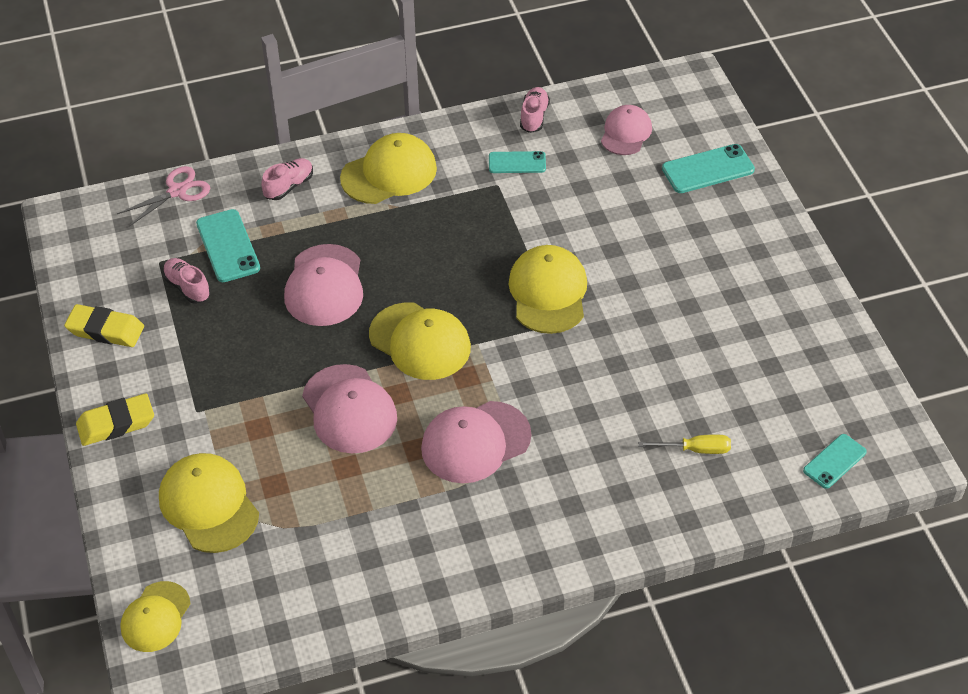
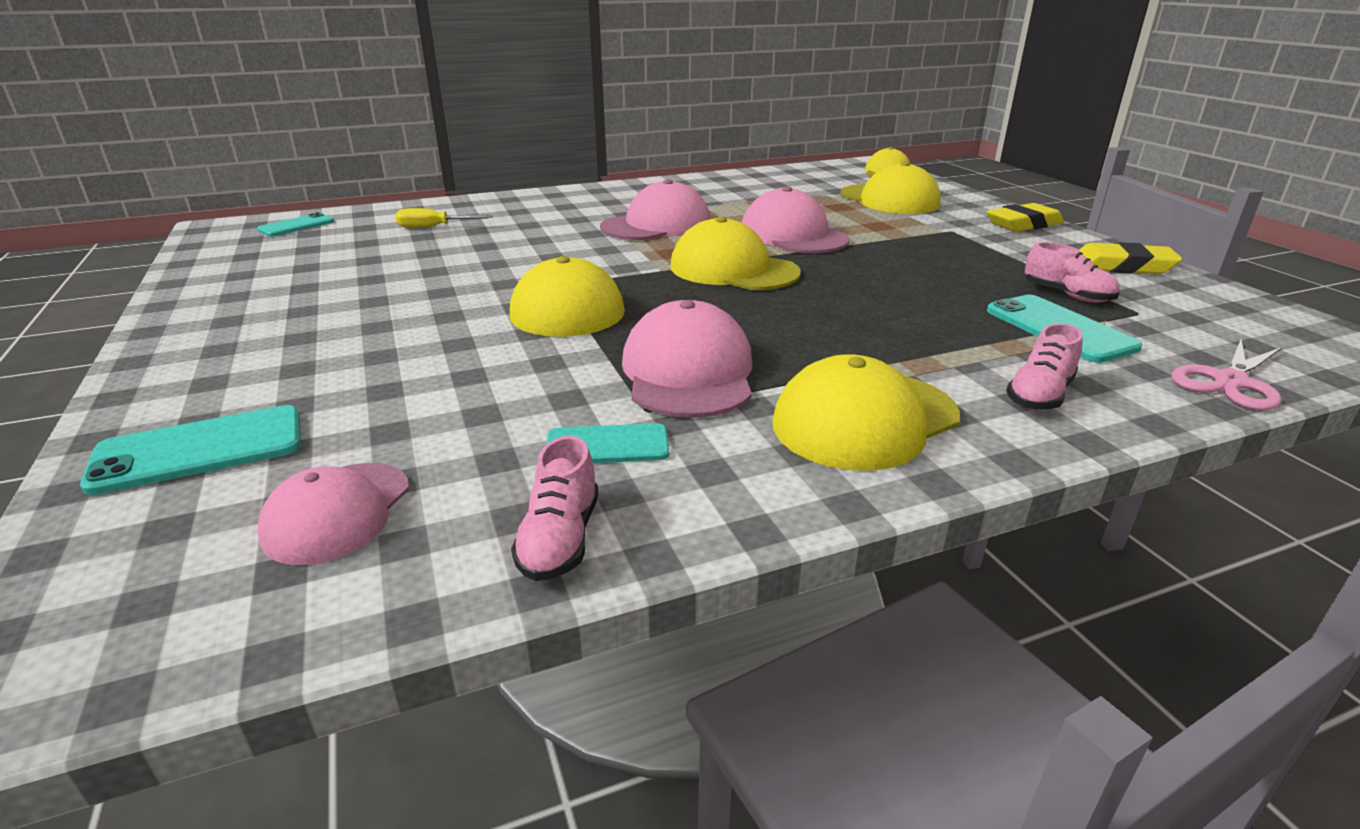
camera: 175 degrees right, 20 degrees down
pink cap [284,244,363,326] -> pink cap moved to [622,300,752,418]

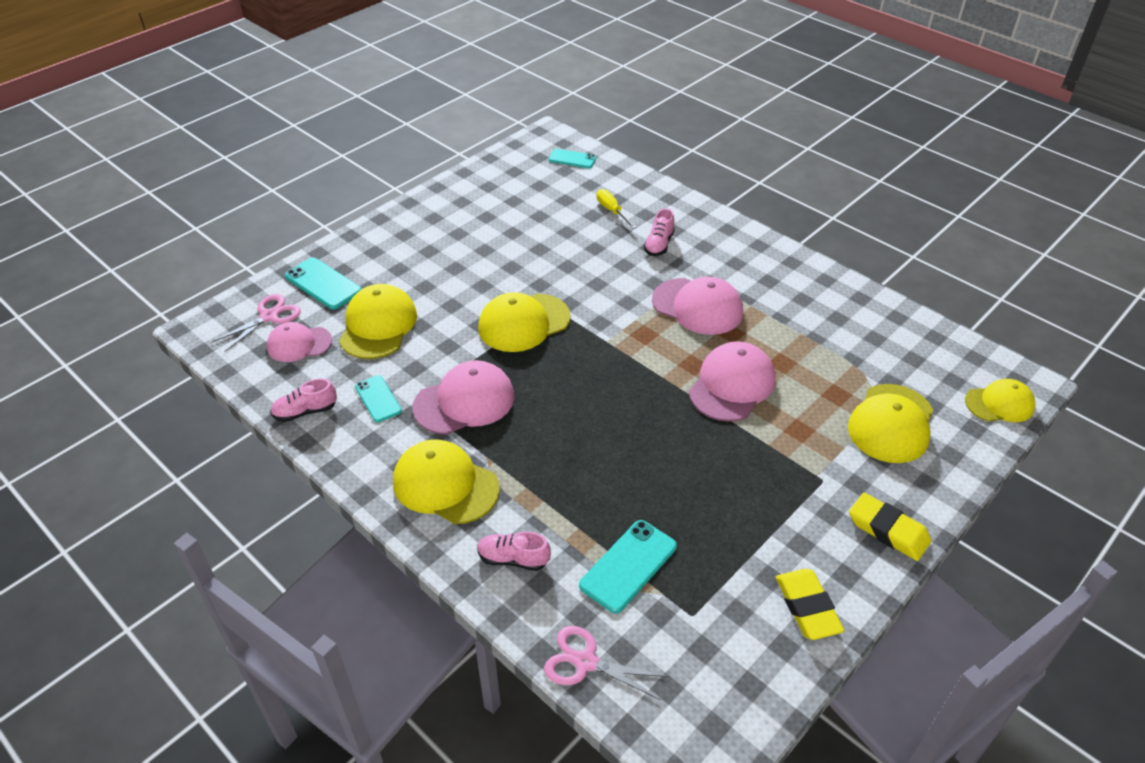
camera: 65 degrees right, 15 degrees up
yellow cap [670,216,801,290] -> yellow cap moved to [339,284,417,359]
pink shoe [1025,242,1120,303] -> pink shoe moved to [644,208,675,256]
none -> pink scissors [212,294,301,352]

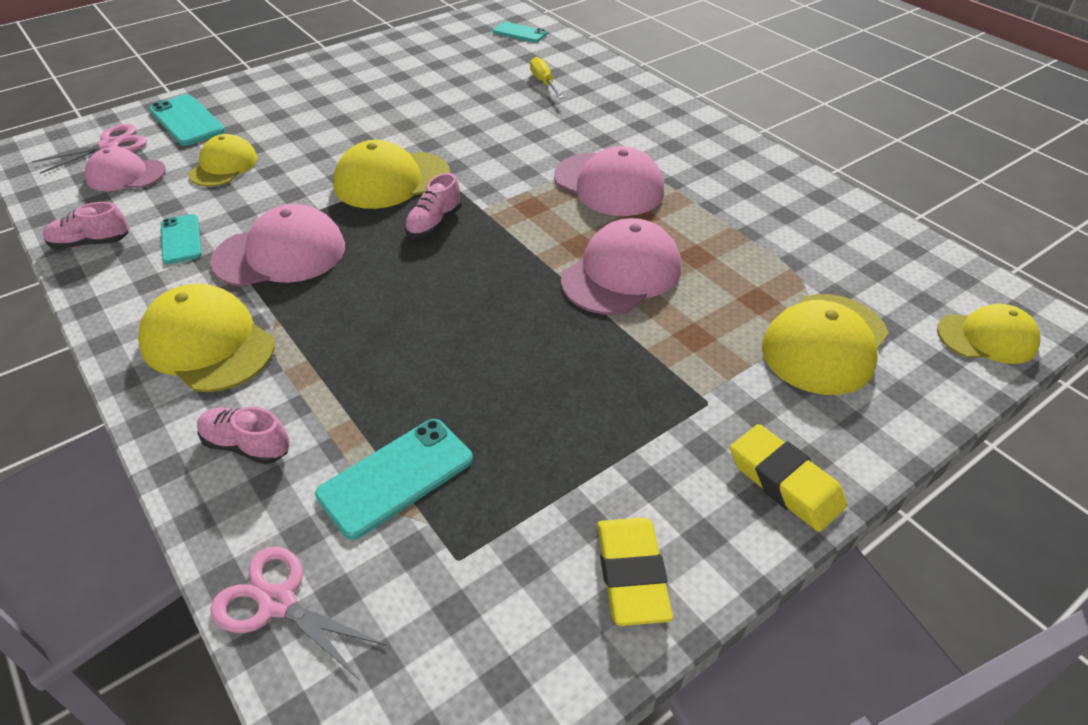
camera: 10 degrees right, 0 degrees up
yellow cap [339,284,417,359] -> yellow cap [188,134,258,187], size x0.66
pink shoe [644,208,675,256] -> pink shoe moved to [404,173,461,238]

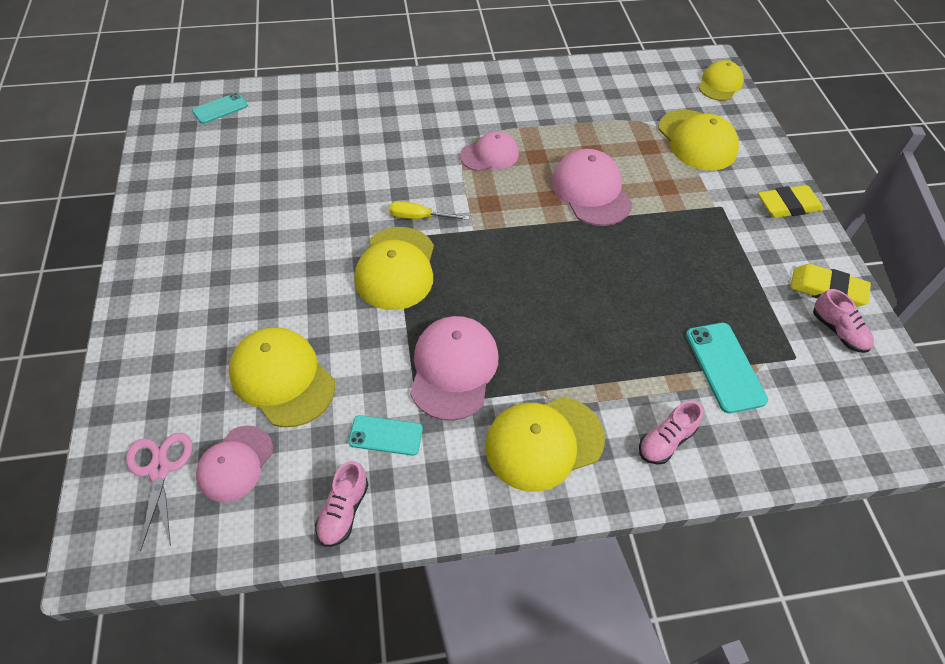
camera: 65 degrees left, 10 degrees up
turquoise phone [149,94,225,146] -> none
yellow cap [188,134,258,187] -> yellow cap [229,327,335,427], size x1.52
pink scissors [211,546,387,680] -> none
pink shoe [404,173,461,238] -> pink shoe moved to [813,289,874,353]
yellow screwdriver [530,57,564,99] -> yellow screwdriver moved to [390,201,470,220]
pink cap [554,146,664,216] -> pink cap [460,131,519,171], size x0.66

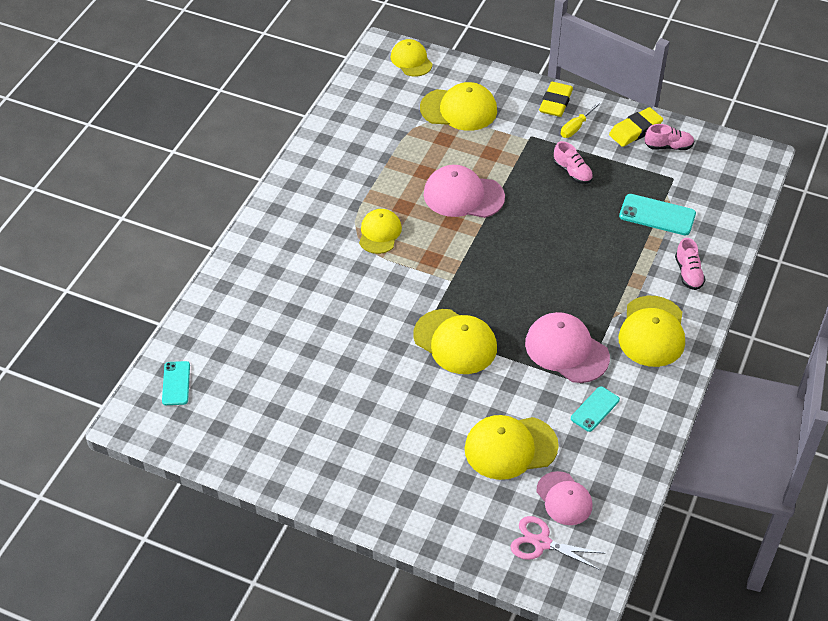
camera: 55 degrees left, 5 degrees down
pink shoe [315,461,368,547] -> pink shoe moved to [553,141,593,184]
yellow screwdriver [390,201,470,220] -> yellow screwdriver moved to [561,101,602,138]
pink cap [460,131,519,171] -> yellow cap [359,209,402,254]

